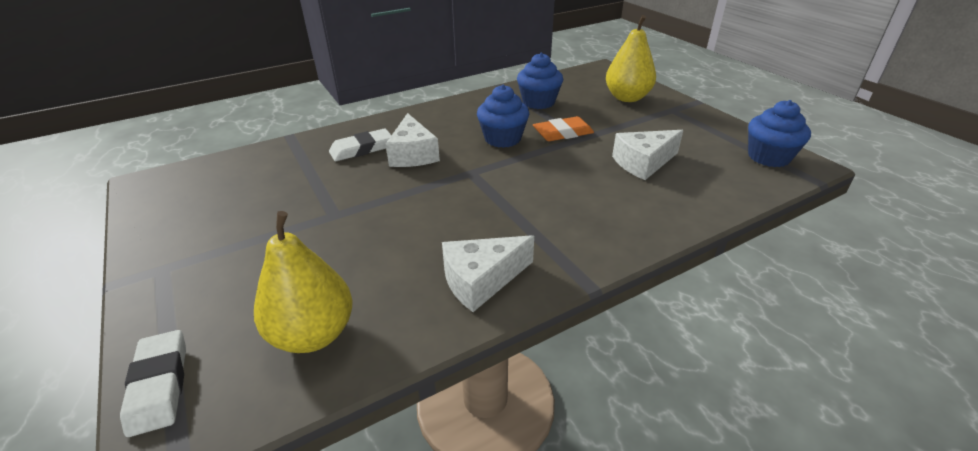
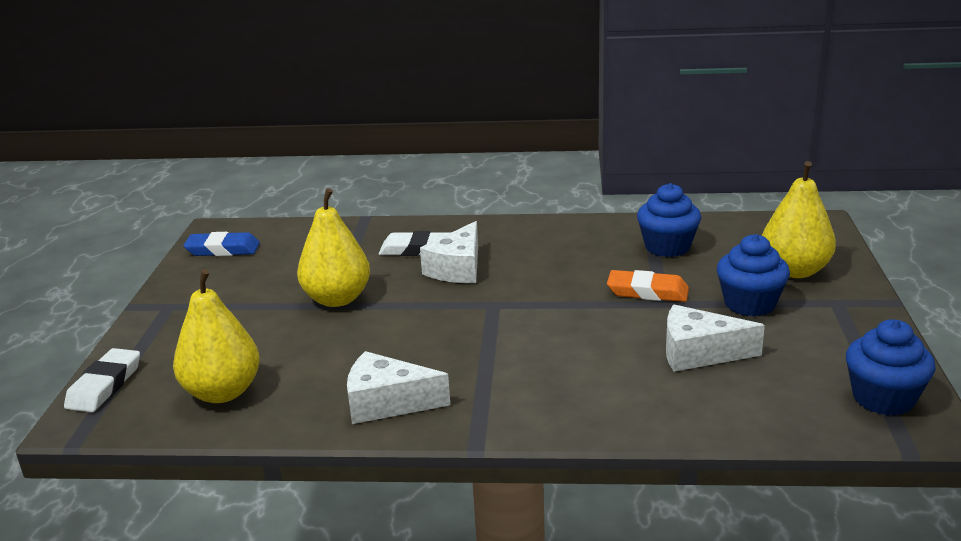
camera: 35 degrees right, 10 degrees down
blue cupcake [477,85,529,148] -> blue cupcake moved to [717,234,790,317]
none -> blue eraser [183,232,260,256]
none -> yellow pear [297,188,370,307]

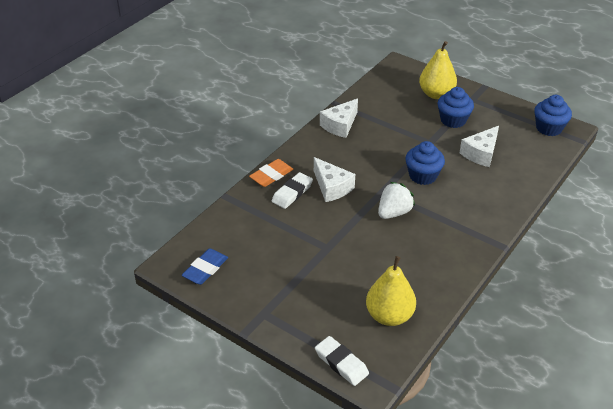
camera: 60 degrees left, 15 degrees up
yellow pear [297,188,370,307] -> none
white cheese [347,351,450,424] -> white cheese moved to [320,98,358,138]
orange eraser [607,270,689,302] -> orange eraser moved to [249,159,293,187]
blue cupcake [637,183,701,257] -> blue cupcake moved to [405,141,445,185]
none -> white strawberry [378,182,415,219]

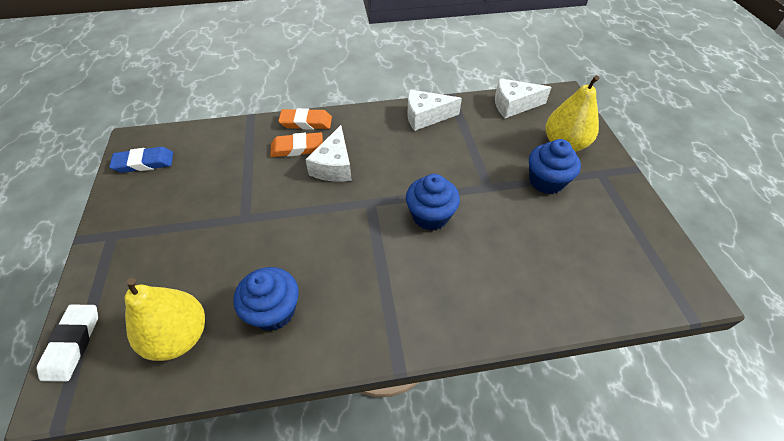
camera: 45 degrees right, 10 degrees up
white eraser [272,172,313,209] -> orange eraser [270,132,323,157]
white strawberry [378,182,415,219] -> none
white cheese [460,126,499,167] -> white cheese moved to [495,78,552,118]
blue cupcake [534,95,572,136] -> blue cupcake moved to [233,267,299,331]

